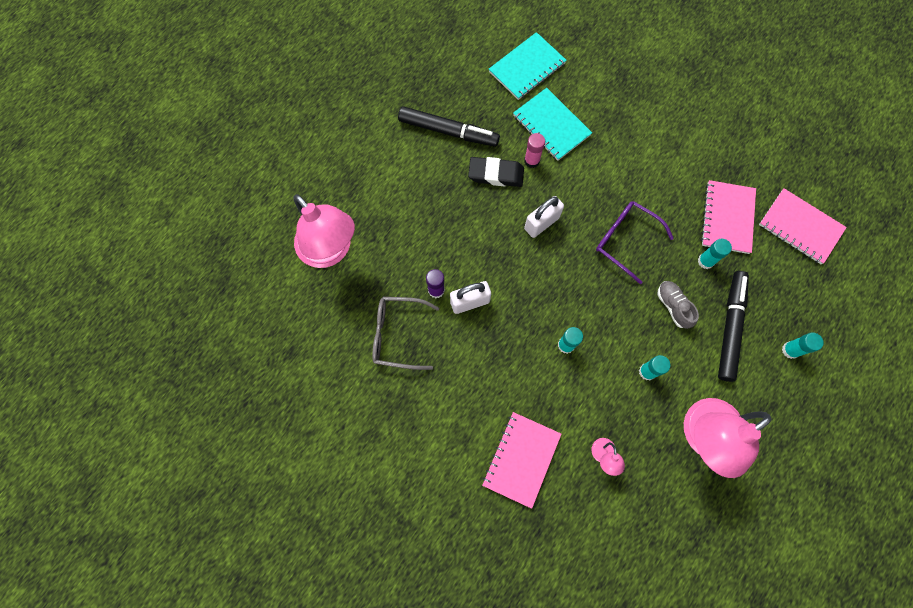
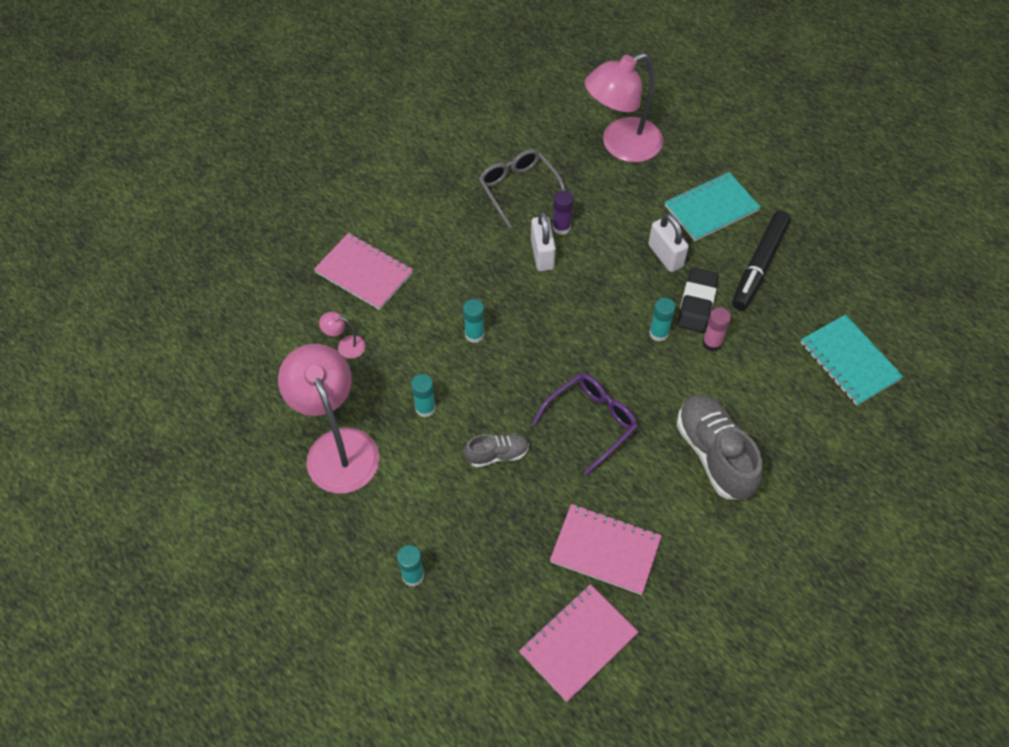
camera: 100 degrees right, 15 degrees down
grey glasses [372,297,439,370] -> grey glasses turned 45 degrees counterclockwise [479,149,566,229]
turquoise notebook [513,88,592,161] -> turquoise notebook moved to [665,172,761,241]
white padlock [524,196,564,238] -> white padlock moved to [648,213,689,272]
turquoise glue stick [698,239,732,269] -> turquoise glue stick moved to [649,298,676,342]
black marker [718,271,749,382] -> none
none -> grey shoe [677,394,763,500]

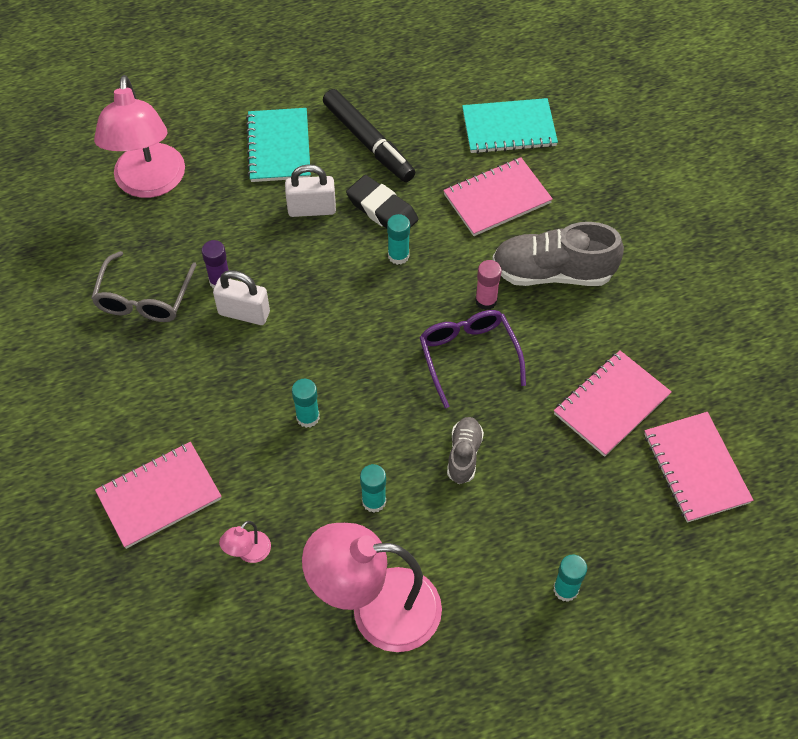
camera: 65 degrees left, 0 degrees up
grey glasses [479,149,566,229] -> grey glasses turned 75 degrees counterclockwise [91,251,197,322]
pink glue stick [702,307,731,351] -> pink glue stick moved to [475,260,502,310]
none -> pink notebook [443,157,553,236]

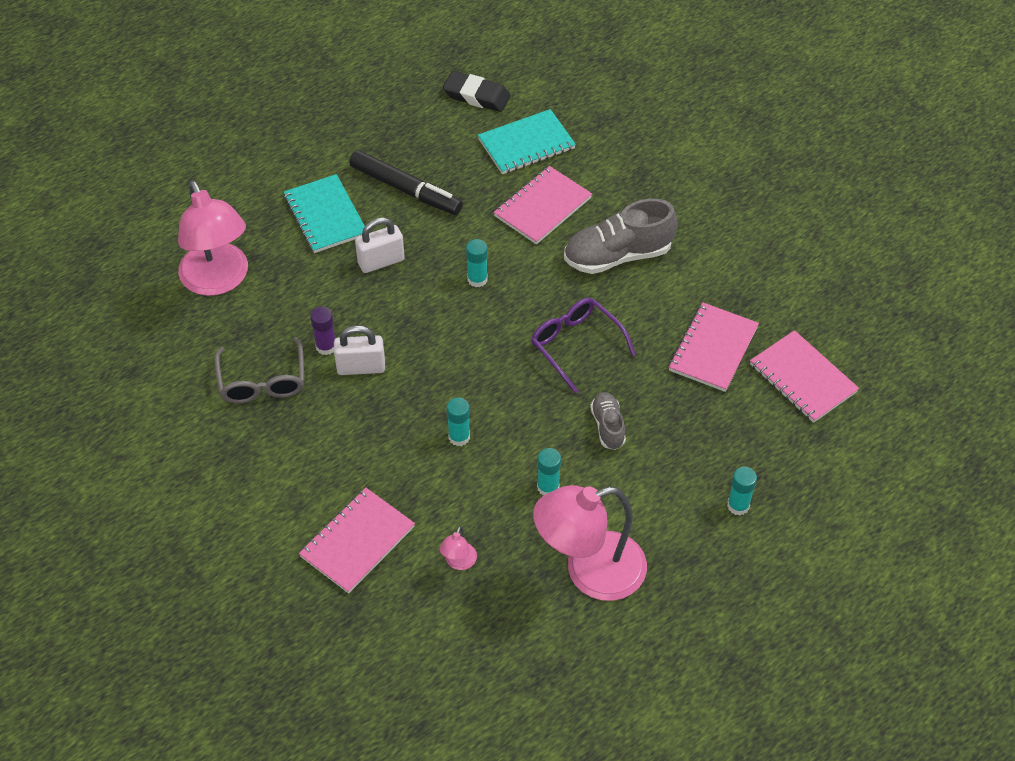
camera: 20 degrees left, 5 degrees down
black eraser [346,175,418,228] -> black eraser moved to [443,71,510,112]
pink glue stick [475,260,502,310] -> none

